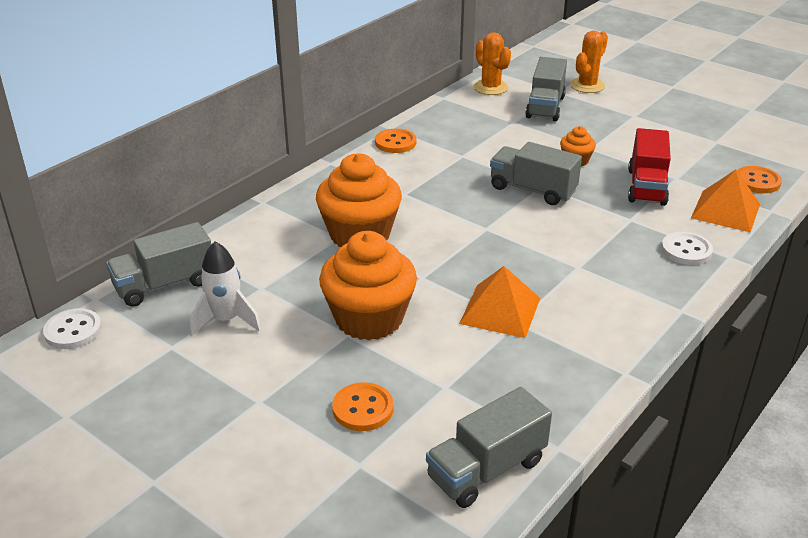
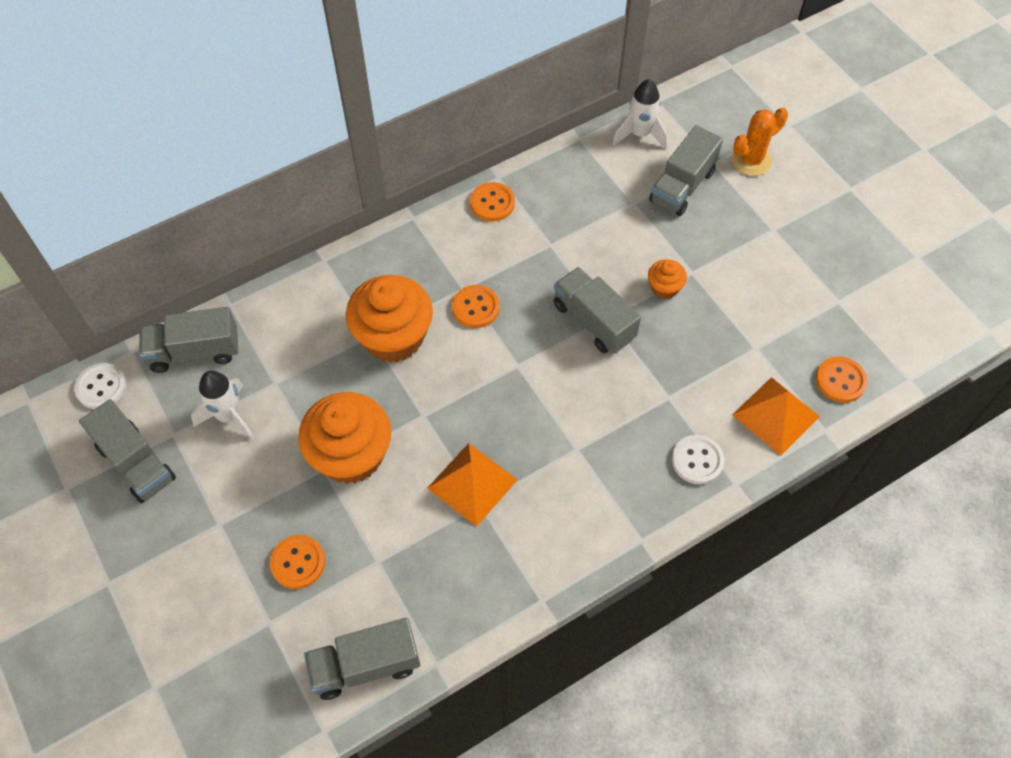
camera: 20 degrees right, 25 degrees up
orange cactus [474,32,511,95] -> white rocket [613,79,668,149]
red truck [628,128,671,206] -> none
none -> grey truck [79,399,176,503]
none -> orange button [452,285,500,328]

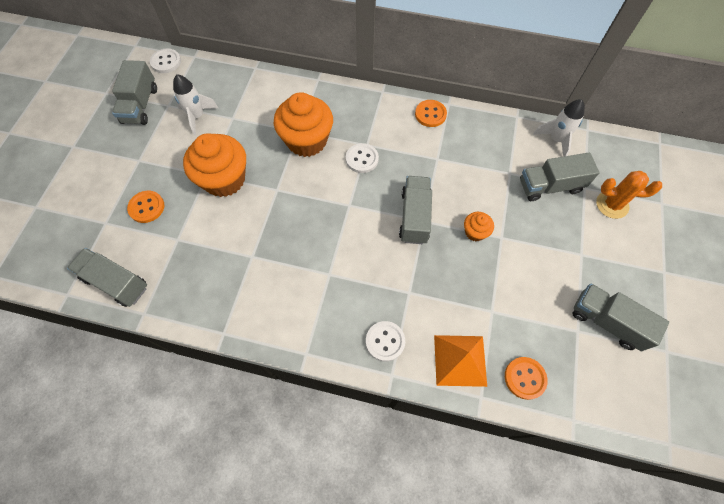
camera: 45 degrees right, 5 degrees up
grey truck [139,307,238,373] -> grey truck moved to [573,284,669,351]
orange pyramid [427,443,518,527] -> none
orange button [452,285,500,328] -> white button [346,143,379,173]

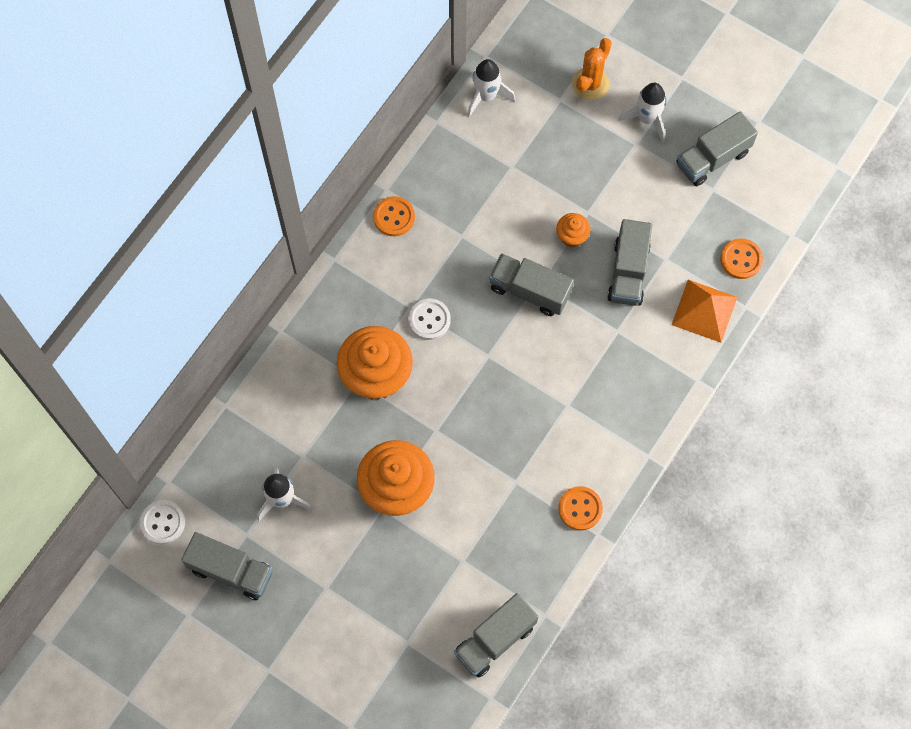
camera: 70 degrees left, 5 degrees up
orange button [127,191,164,223] -> orange button moved to [558,486,603,531]
white button [366,321,405,361] -> none
grey truck [520,153,600,201] -> grey truck moved to [607,219,652,306]
none -> white rocket [618,83,667,142]

